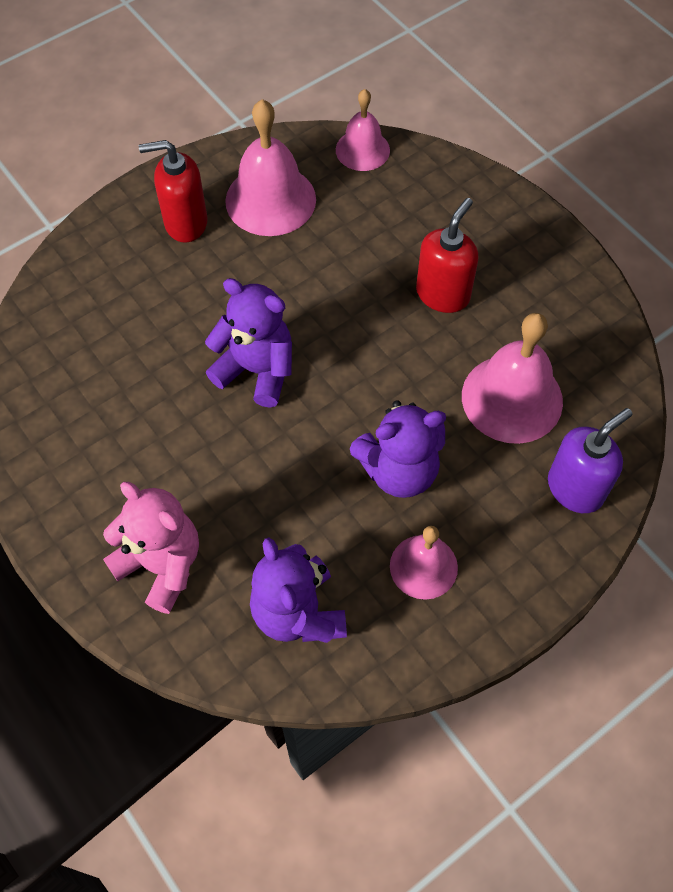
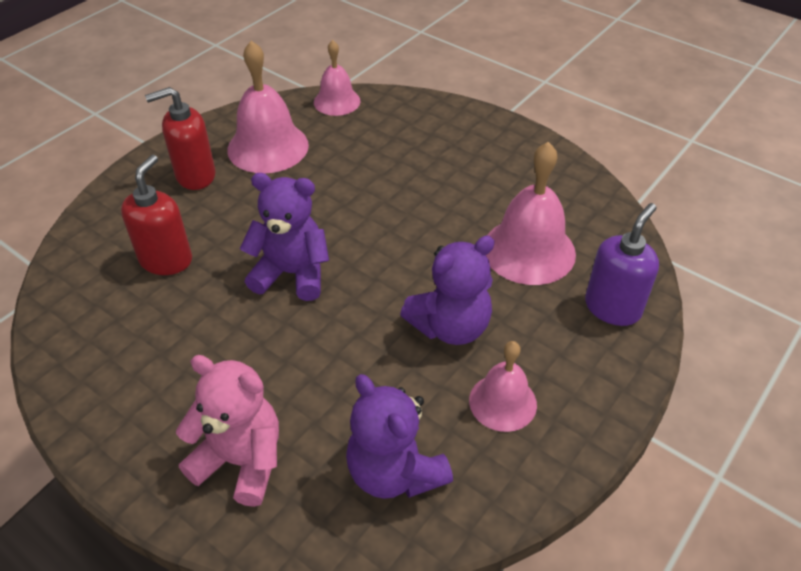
camera: 15 degrees left, 15 degrees down
red soap dispenser [416,198,478,313] -> red soap dispenser moved to [121,155,192,275]

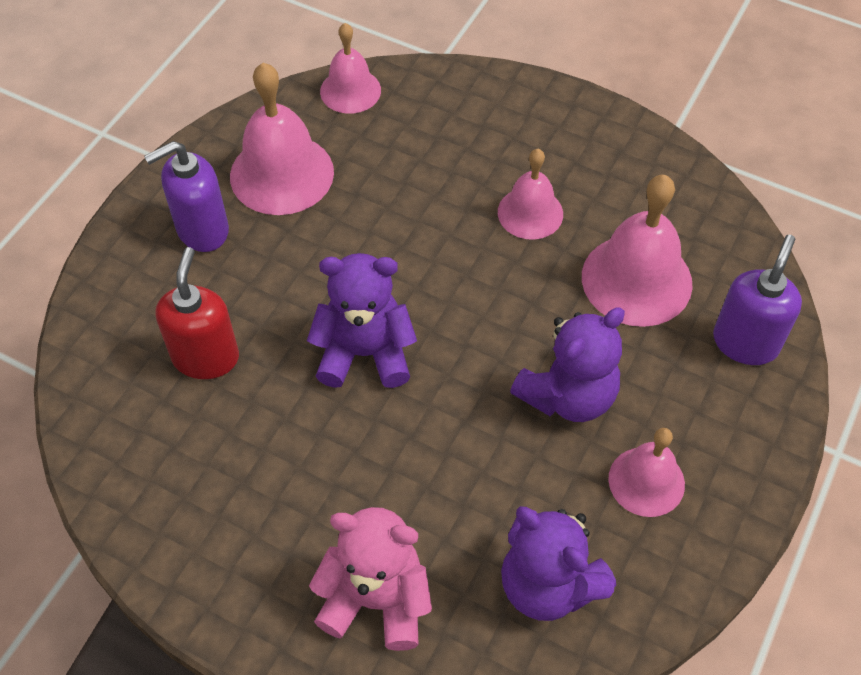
camera: 10 degrees left, 10 degrees up
red soap dispenser [145,87,216,190] -> purple soap dispenser [144,141,229,252]
none -> pink bell [498,149,563,240]

